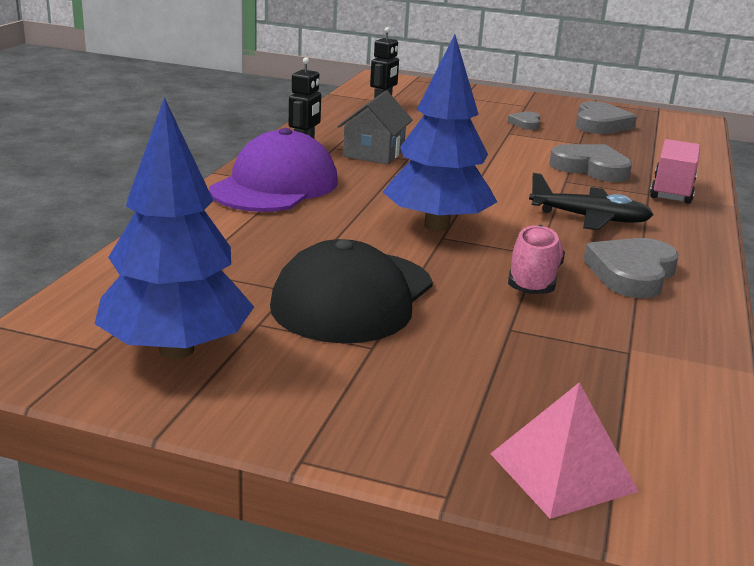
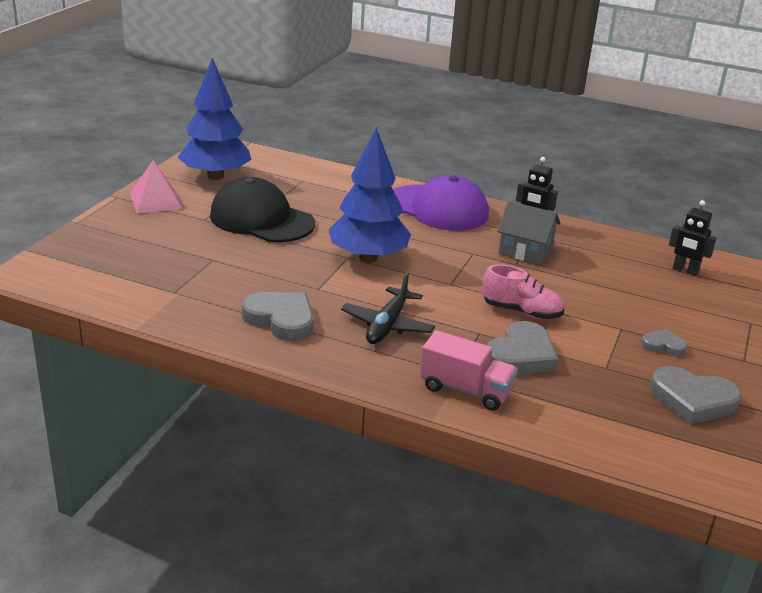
camera: 95 degrees right, 5 degrees up
pink pyramid [490,382,639,519] -> pink pyramid moved to [130,160,182,213]
pink shoe [508,225,565,294] -> pink shoe moved to [482,264,564,319]

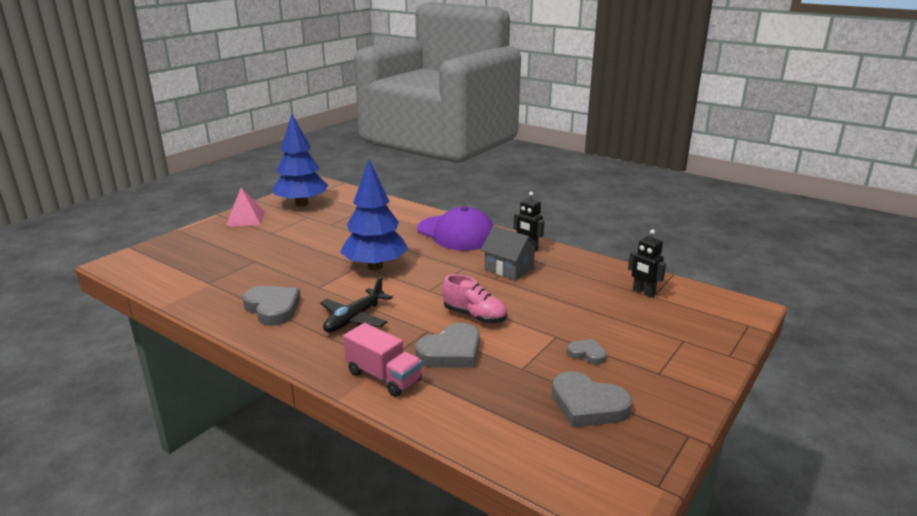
camera: 15 degrees right, 5 degrees down
black cap [210,177,315,243] -> none

